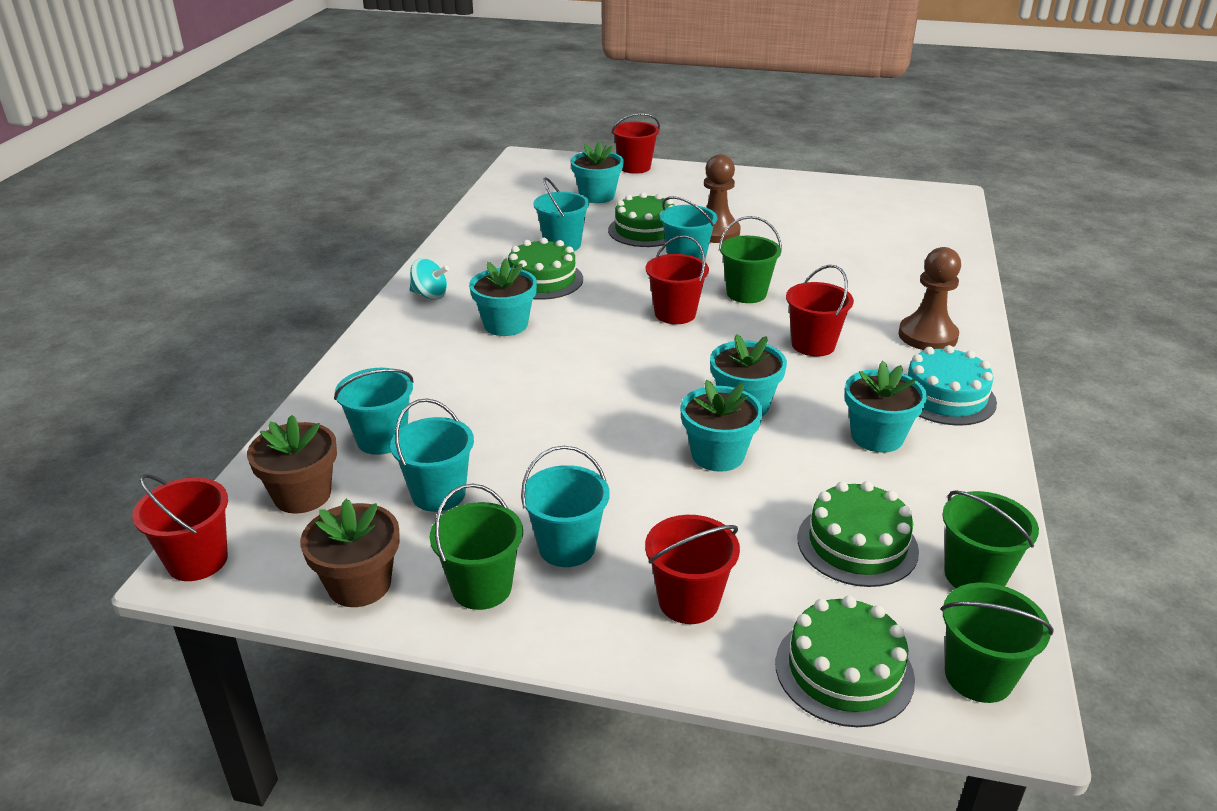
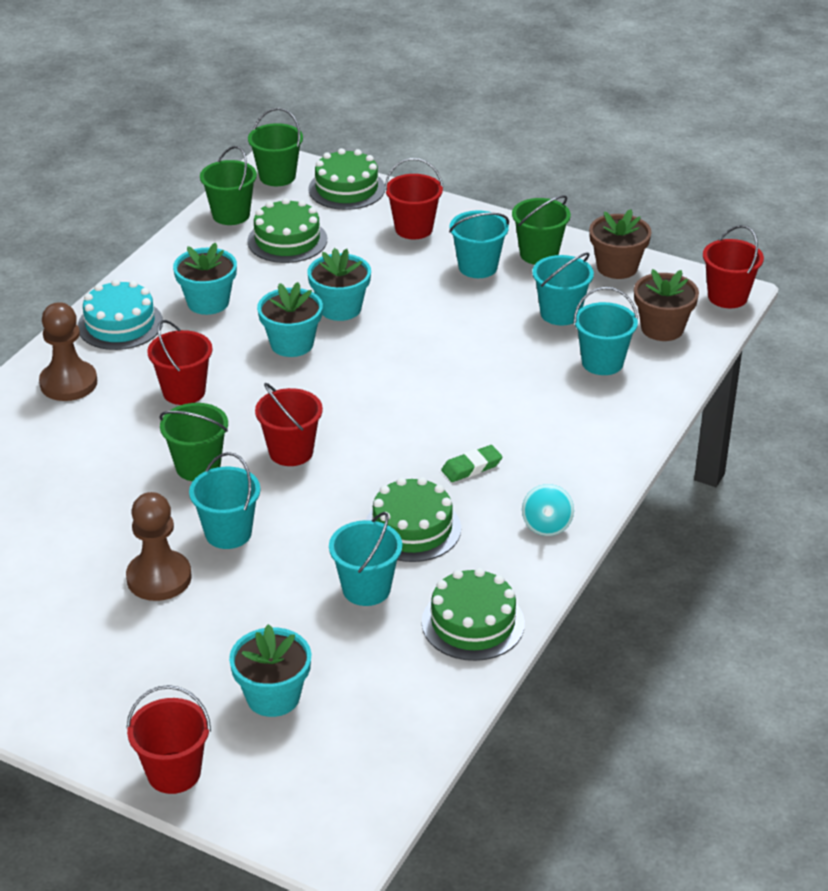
camera: 165 degrees left, 5 degrees up
turquoise spinning top [410,258,449,300] -> turquoise spinning top turned 120 degrees counterclockwise [522,484,574,536]
turquoise flower pot [469,258,537,336] -> green eraser [441,445,502,482]
green cake [608,192,675,247] -> green cake moved to [422,568,525,661]

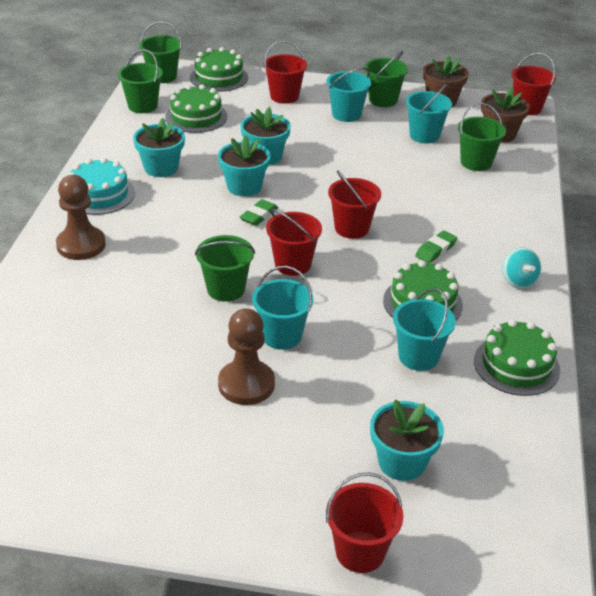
camera: 20 degrees left, 0 degrees up
red bucket [147,320,213,405] -> red bucket moved to [328,171,381,239]
turquoise bucket [573,287,638,375] -> green bucket [458,103,506,171]
none -> green eraser [240,199,278,226]

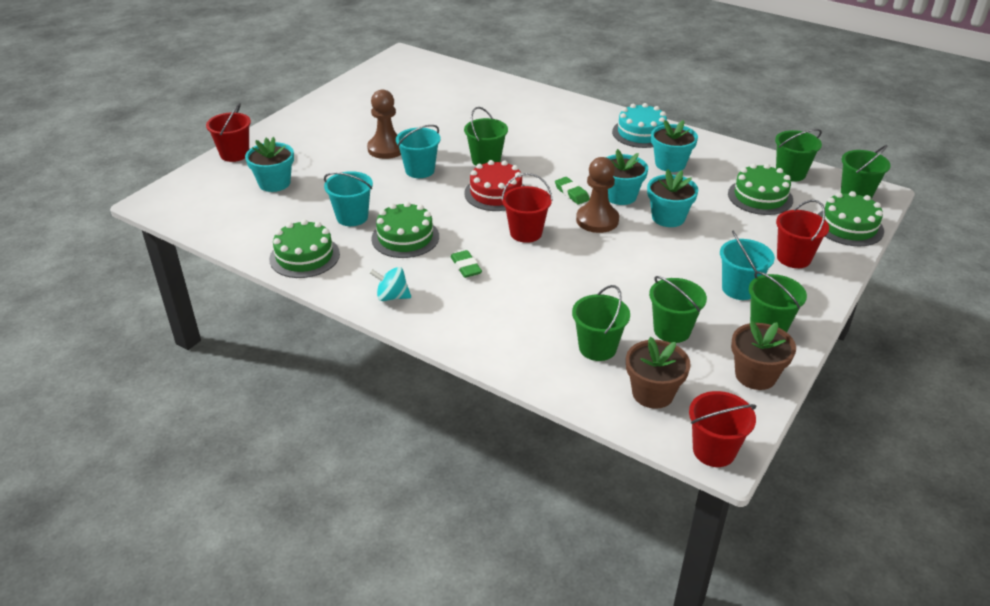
camera: 115 degrees right, 0 degrees up
brown pawn [56,175,106,260] -> brown pawn moved to [576,157,619,233]
red bucket [266,209,322,276] -> red cake [464,160,525,211]
turquoise bucket [406,84,452,143] -> green bucket [649,276,707,343]

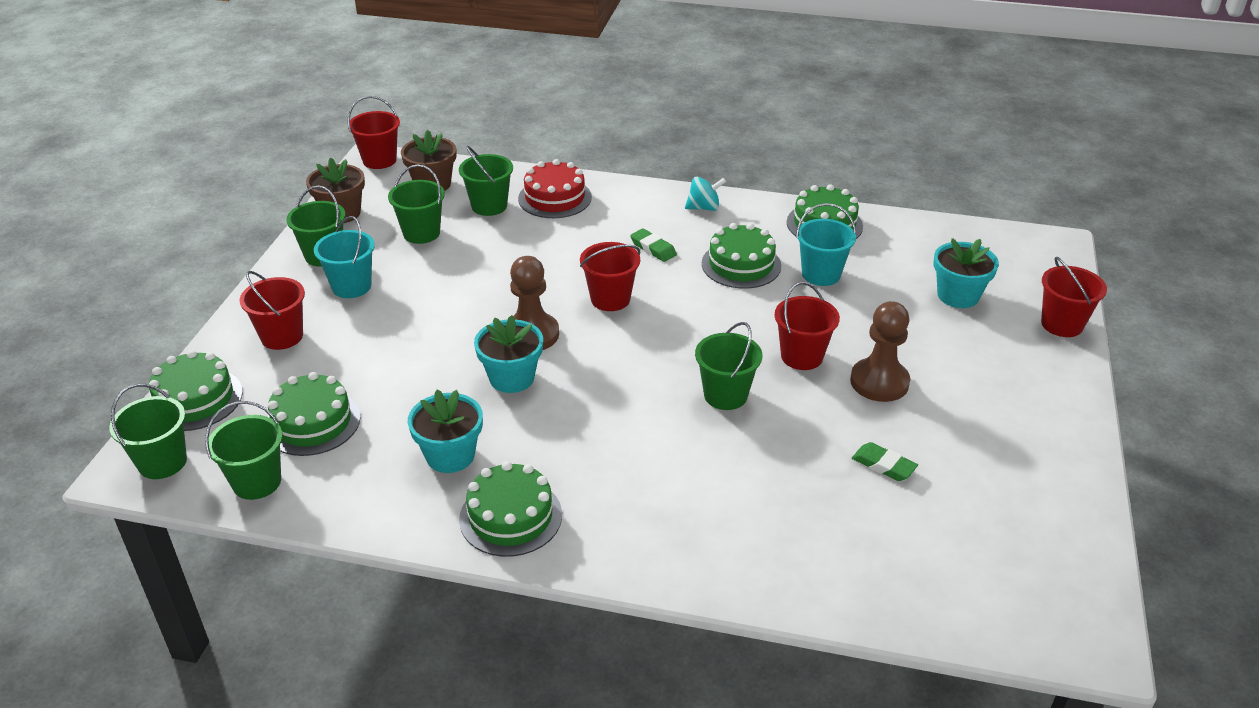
camera: 160 degrees right, 0 degrees up
turquoise bucket [396,125,441,178] -> red bucket [775,282,840,370]
red cake [464,160,525,211] -> red cake moved to [518,159,592,218]
green eraser [555,177,590,205] -> green eraser moved to [852,442,918,481]
turquoise cake [612,103,667,148] -> green cake [459,461,562,557]
turquoise flower pot [647,169,698,227] -> none

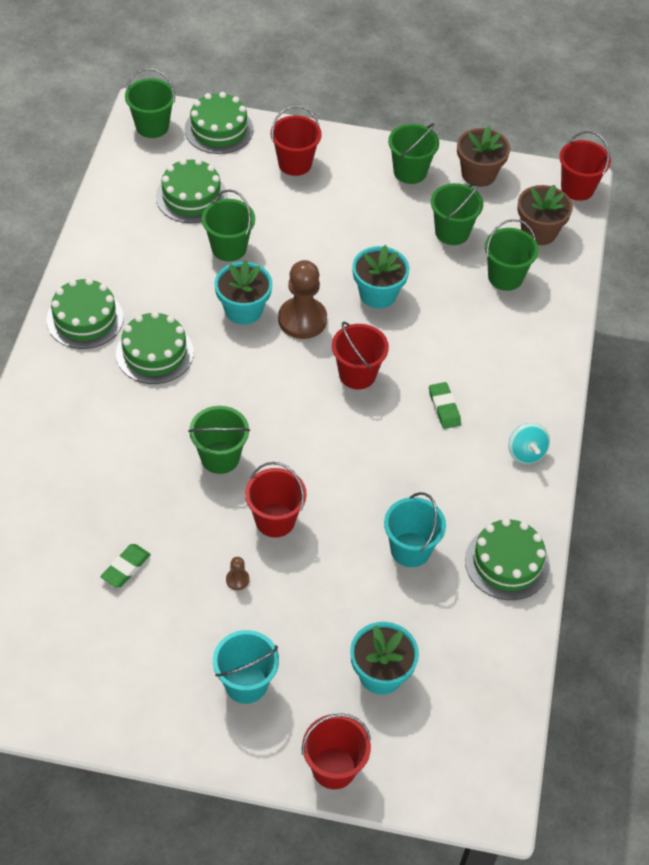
camera: 85 degrees right, 15 degrees up
green bucket [205,401,283,500] -> green bucket moved to [202,190,255,262]
turquoise bucket [314,216,375,298] -> turquoise bucket moved to [213,630,279,704]
turquoise flower pot [408,389,483,473] -> turquoise flower pot moved to [352,245,409,309]
red cake [518,159,592,218] -> none
green eraser [630,228,677,262] -> green eraser turned 60 degrees counterclockwise [429,382,461,429]
green cake [702,223,781,289] -> green cake moved to [116,311,194,384]
brown pawn [850,301,910,402] -> brown pawn [226,557,249,590], size x0.42

